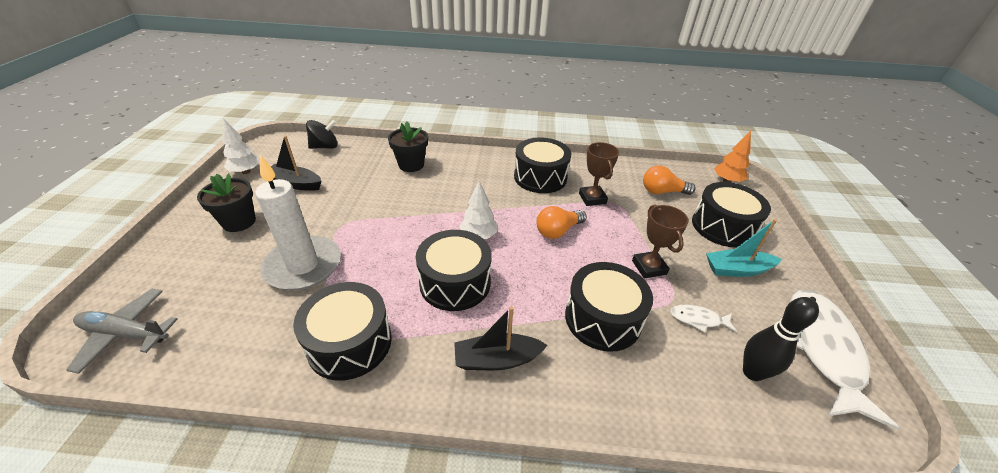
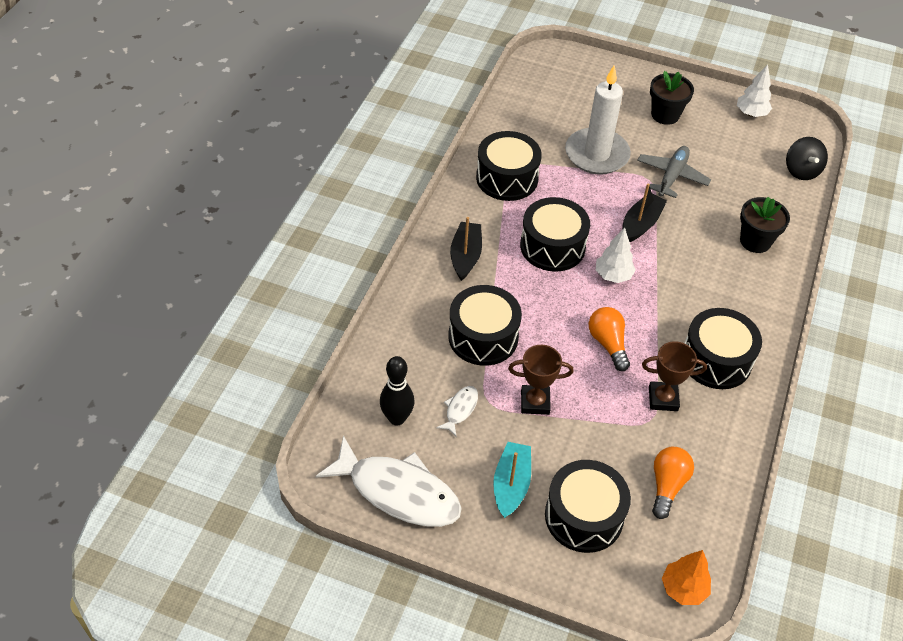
camera: 105 degrees right, 10 degrees up
grey plane [66,289,178,374] -> grey plane moved to [637,146,711,198]
black boat [271,135,322,191] -> black boat moved to [622,183,667,242]

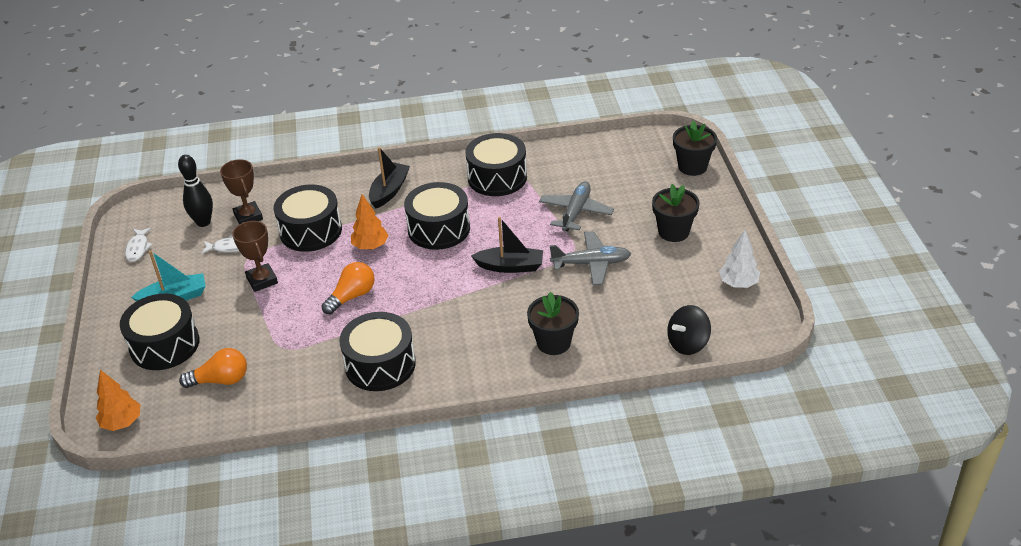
camera: 65 degrees right, 10 degrees down
white fish [316,435,462,527] -> white fish [125,228,153,262], size x0.44
black boat [450,217,482,281] -> black boat turned 45 degrees counterclockwise [369,147,410,209]
white candle [565,66,631,174] -> grey plane [539,181,614,231]
white tree [596,228,636,283] -> none
brown trophy [642,341,707,411] -> brown trophy moved to [220,159,263,225]
none -> orange tree [351,194,388,250]
none -> black flower pot [673,121,717,176]

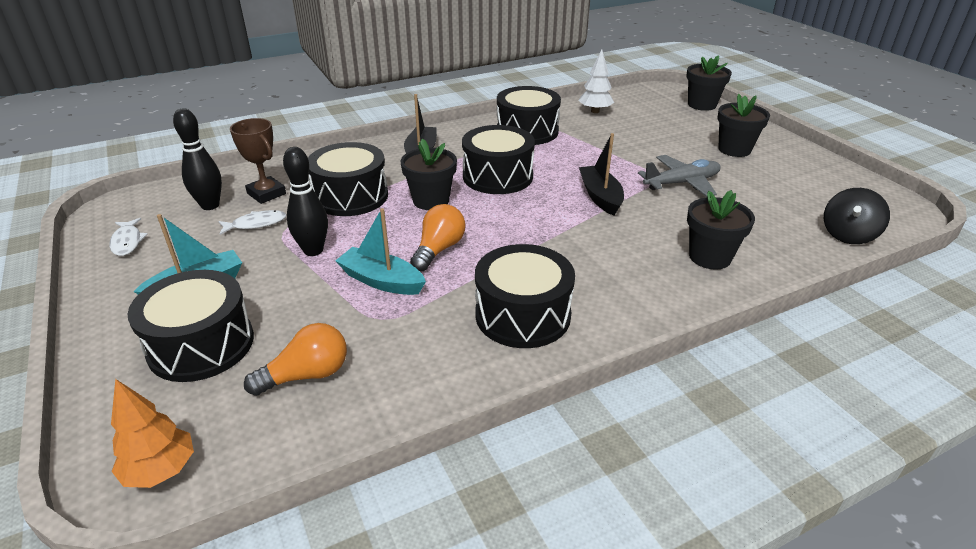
camera: 20 degrees left, 5 degrees down
brown trophy [232,221,278,292] -> black bowling pin [283,147,328,256]
orange tree [351,194,388,250] -> black flower pot [400,139,457,210]
black boat [471,217,543,273] -> black boat turned 90 degrees counterclockwise [579,133,624,216]
grey plane [539,181,614,231] -> none
white tree [719,230,760,288] -> white tree moved to [579,49,614,113]
none -> turquoise boat [335,208,426,295]

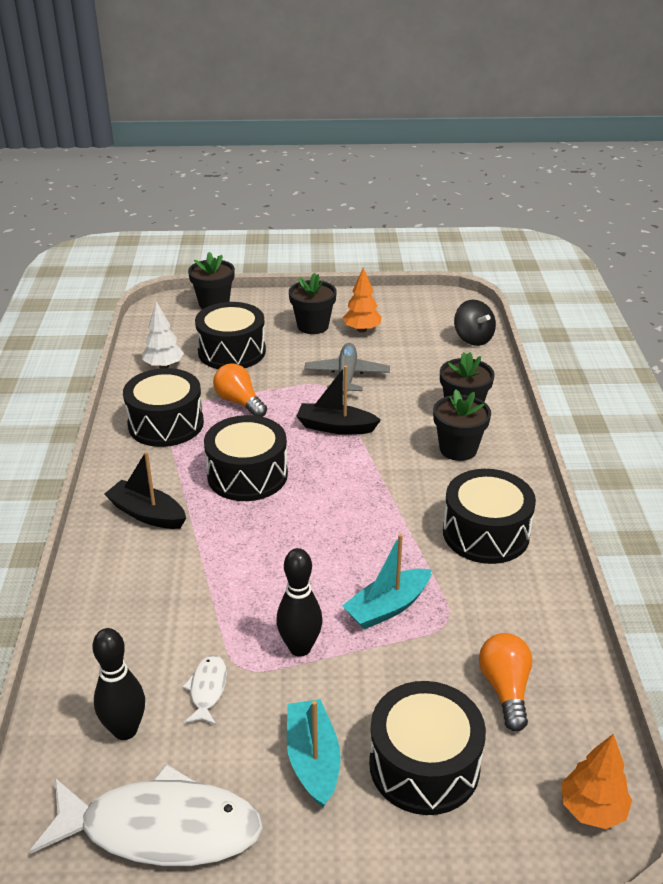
camera: 65 degrees left, 0 degrees up
white fish [110,218,148,256] -> white fish [30,764,263,866], size x2.30
brown trophy [230,118,286,204] -> none
black drum [308,142,388,216] -> black drum moved to [195,302,266,369]
black flower pot [400,139,457,210] -> black flower pot moved to [433,389,491,461]
orange light bulb [410,204,465,271] -> orange light bulb moved to [213,364,267,417]
none -> orange tree [343,267,381,333]

